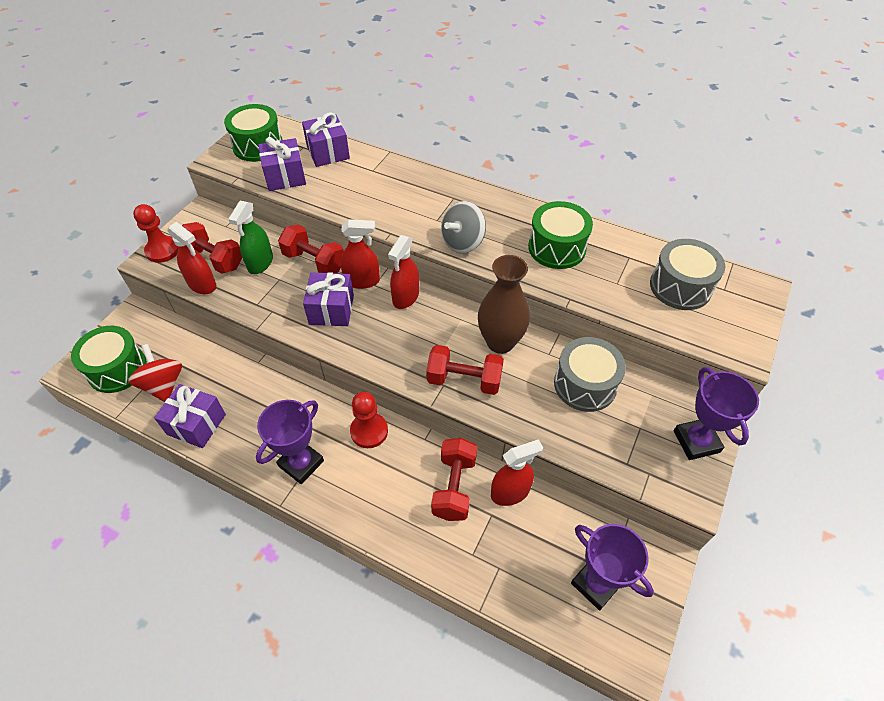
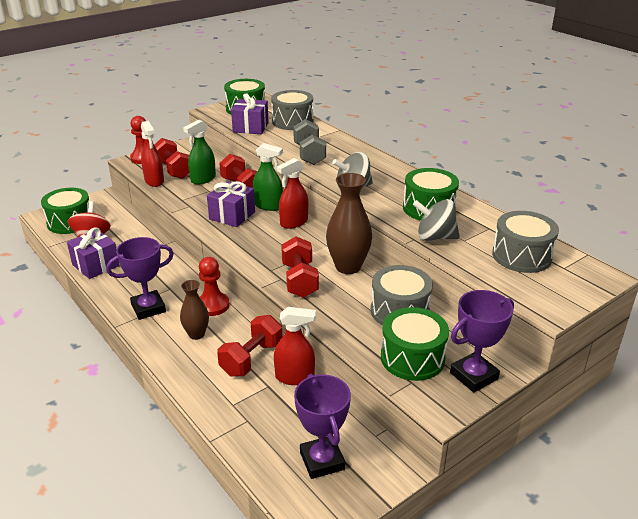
camera: 25 degrees right, 20 degrees down
purple gift [302,112,350,167] -> grey drum [271,90,313,130]
red spray bottle [340,219,380,289] -> green spray bottle [253,143,283,211]
red dumbbell [426,345,504,395] -> red dumbbell turned 45 degrees clockwise [281,236,319,298]
purple trophy [674,367,759,460] -> purple trophy turned 45 degrees clockwise [450,290,514,393]
none -> brown vase [180,280,209,340]
none -> grey dumbbell [293,119,326,165]
none -> green drum [381,307,449,381]
none -> grey spinning top [413,199,460,241]

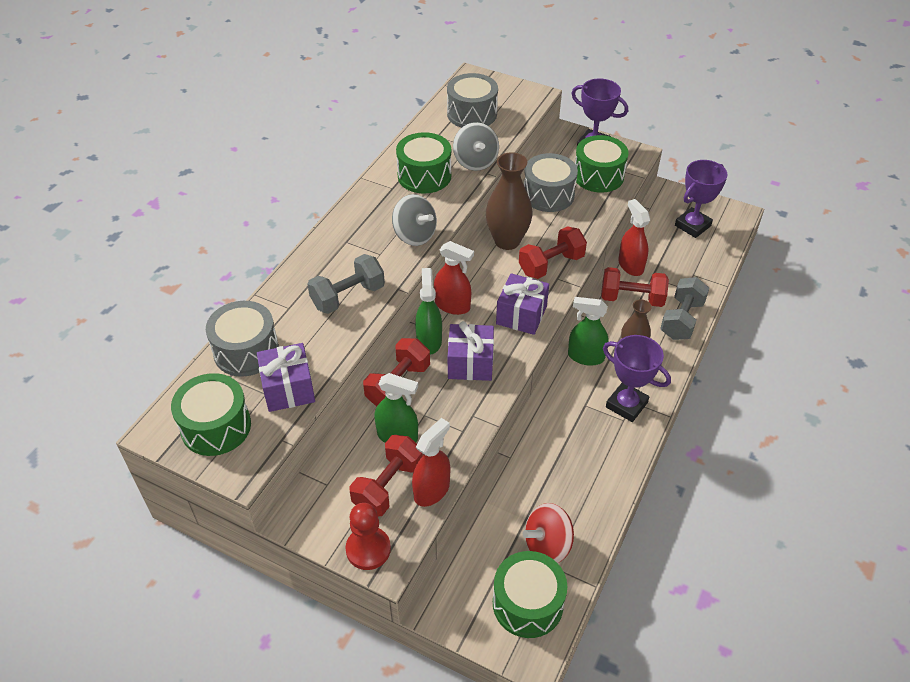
camera: 115 degrees left, 15 degrees up
purple gift [67,227,120,279] -> purple gift moved to [496,273,549,335]
red pawn [199,257,229,316] -> green spray bottle [568,297,609,366]
none -> grey dumbbell [660,277,709,340]

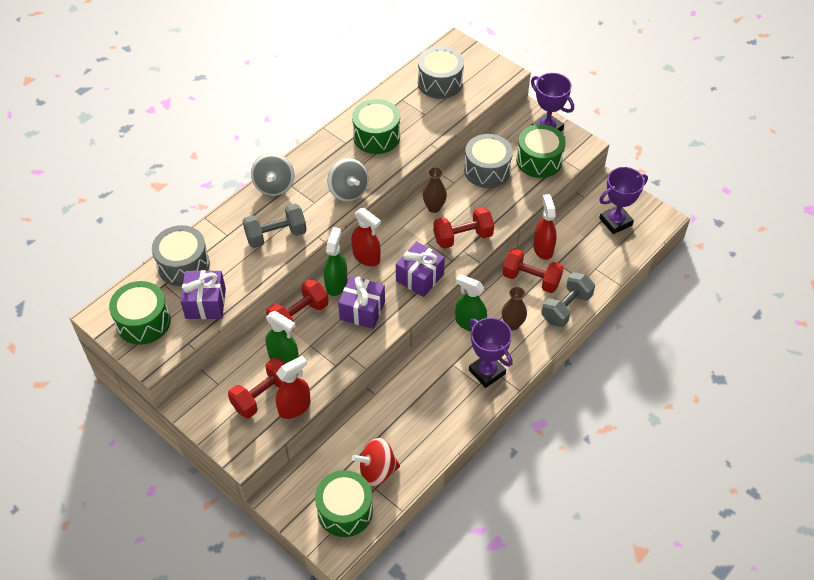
camera: 15 degrees right, 5 degrees up
red pawn [345,503,391,570] -> none
grey spinning top [453,122,499,171] -> grey spinning top moved to [251,153,294,196]
brown vase [486,152,533,250] -> brown vase [423,167,447,213], size x0.60

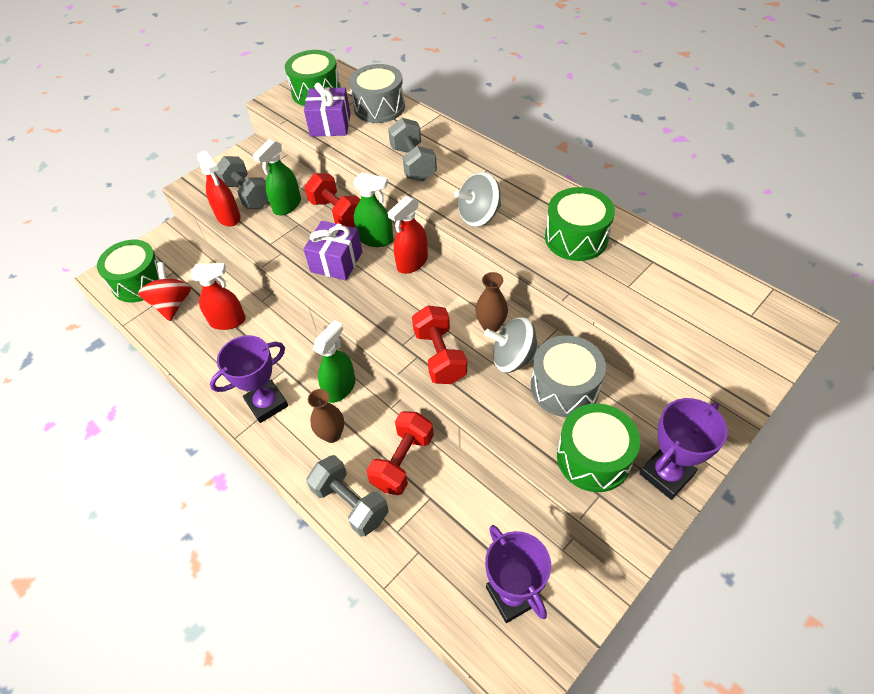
camera: 95 degrees right, 0 degrees up
red dumbbell [228,358,286,418] -> grey dumbbell [215,156,268,209]
grey spinning top [251,153,294,196] -> grey spinning top moved to [484,317,539,373]
purple gift [396,241,445,297] -> none
grey drum [418,46,464,99] -> none
red spray bottle [533,194,557,260] -> red spray bottle moved to [190,263,246,330]

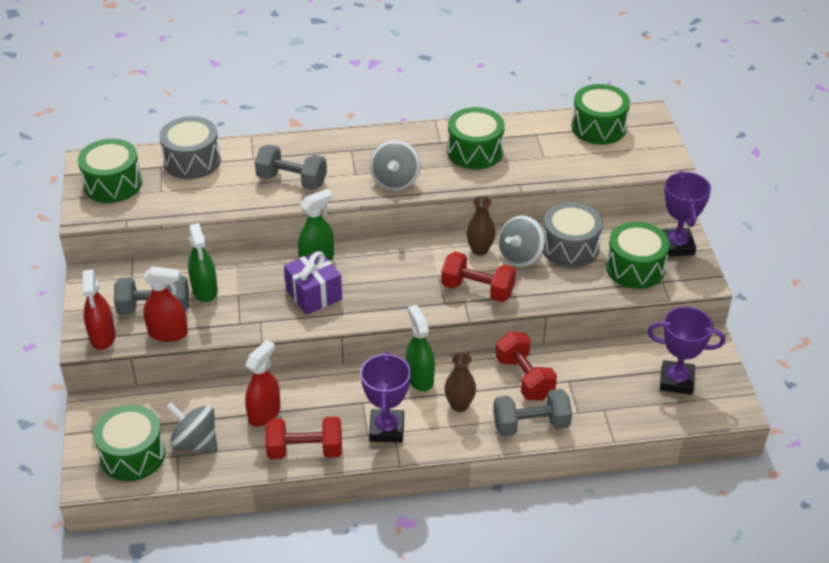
camera: 55 degrees left, 10 degrees down
red spinning top [138,262,191,321] -> grey spinning top [166,402,218,453]
purple gift [304,83,350,137] -> none
red dumbbell [304,173,360,228] -> red dumbbell moved to [266,417,342,459]
red spray bottle [388,196,428,274] -> red spray bottle moved to [82,269,116,350]
none -> green drum [571,84,630,145]

